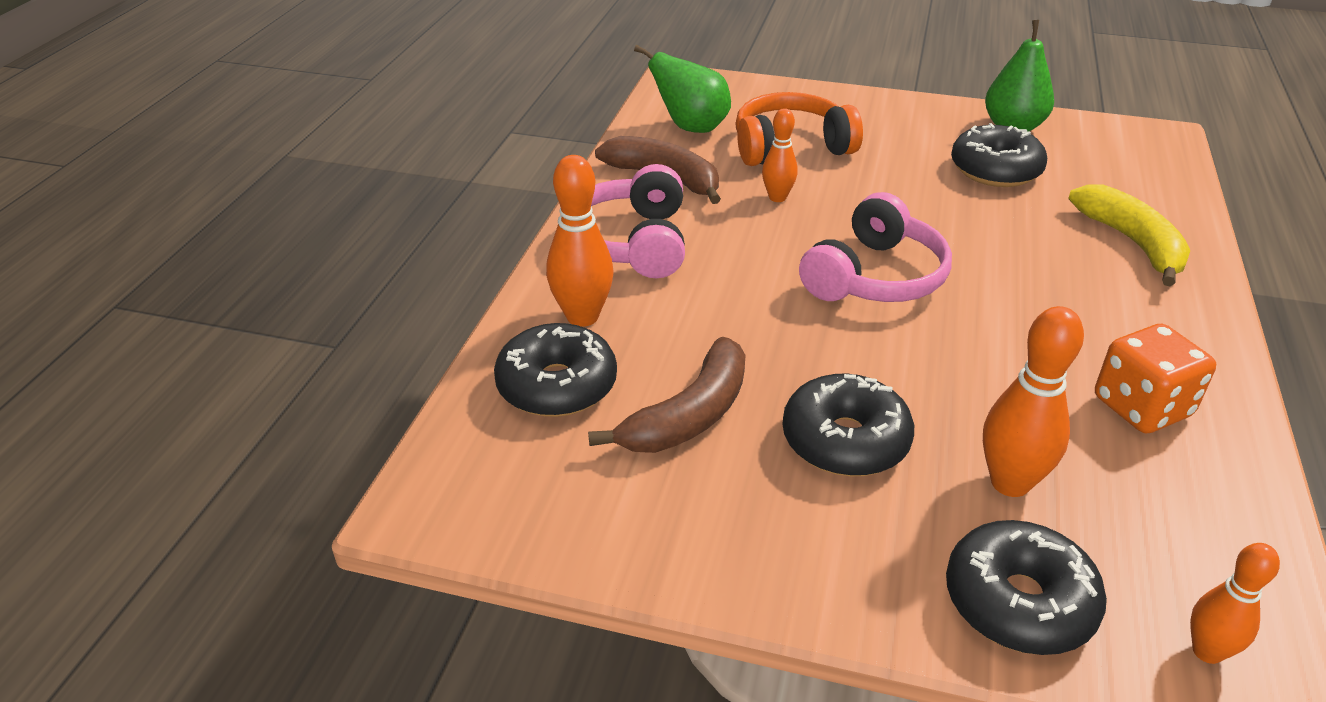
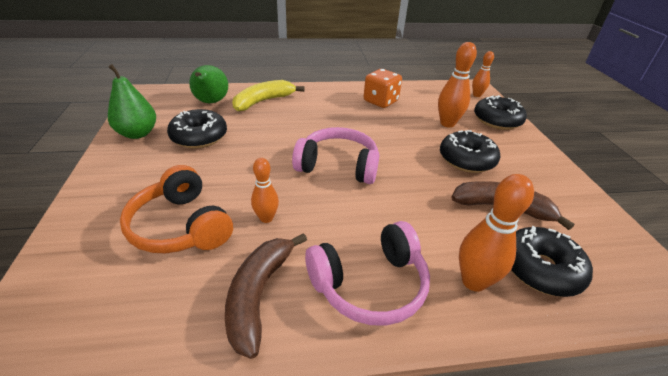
camera: 115 degrees left, 0 degrees up
green pear [634,45,731,133] -> green pear moved to [189,65,228,103]

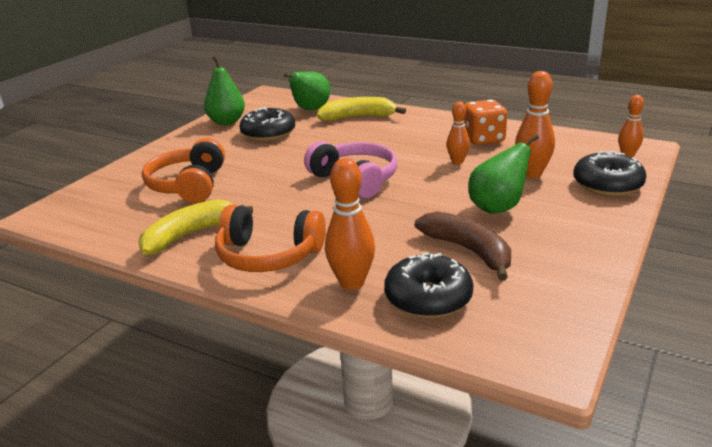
camera: 40 degrees right, 10 degrees down
brown banana [225,233,307,359] -> yellow banana [138,199,253,255]
orange bowling pin [251,158,279,223] -> orange bowling pin moved to [447,102,470,164]
pink headphones [305,221,430,326] -> orange headphones [215,204,326,272]
black donut [440,130,500,173] -> green pear [468,134,539,214]

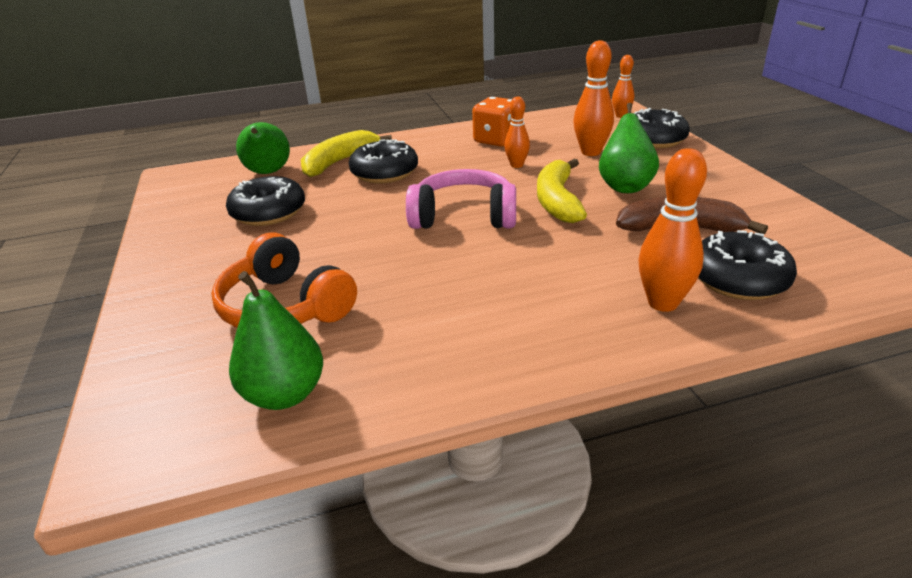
camera: 45 degrees left, 5 degrees up
yellow banana [138,199,253,255] -> yellow banana moved to [537,159,587,223]
green pear [204,56,245,125] -> green pear moved to [229,271,323,410]
orange headphones [215,204,326,272] -> none
none -> black donut [349,139,418,184]

